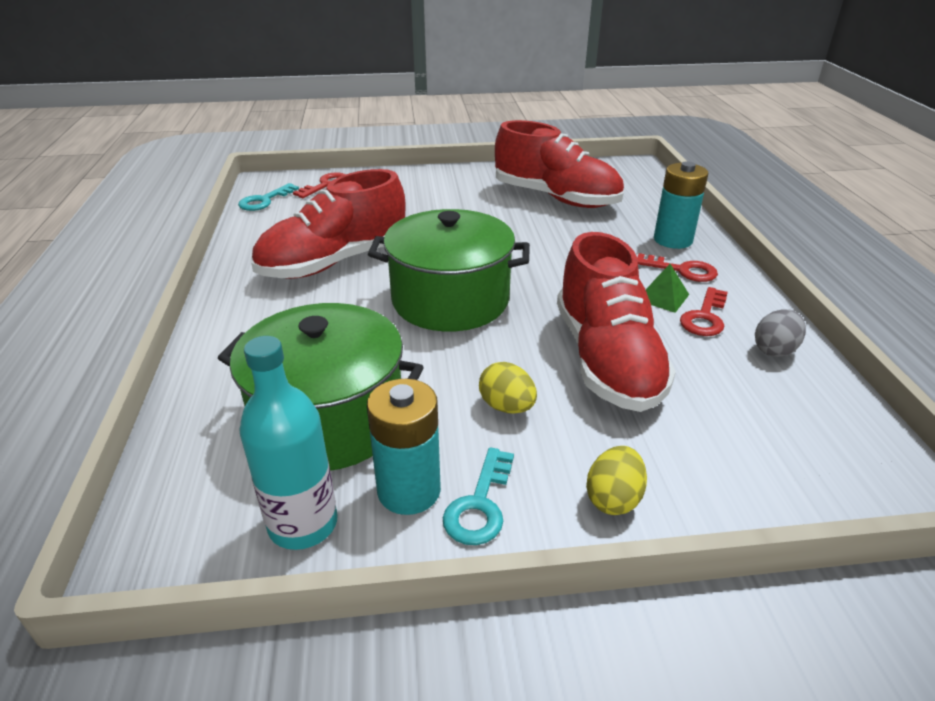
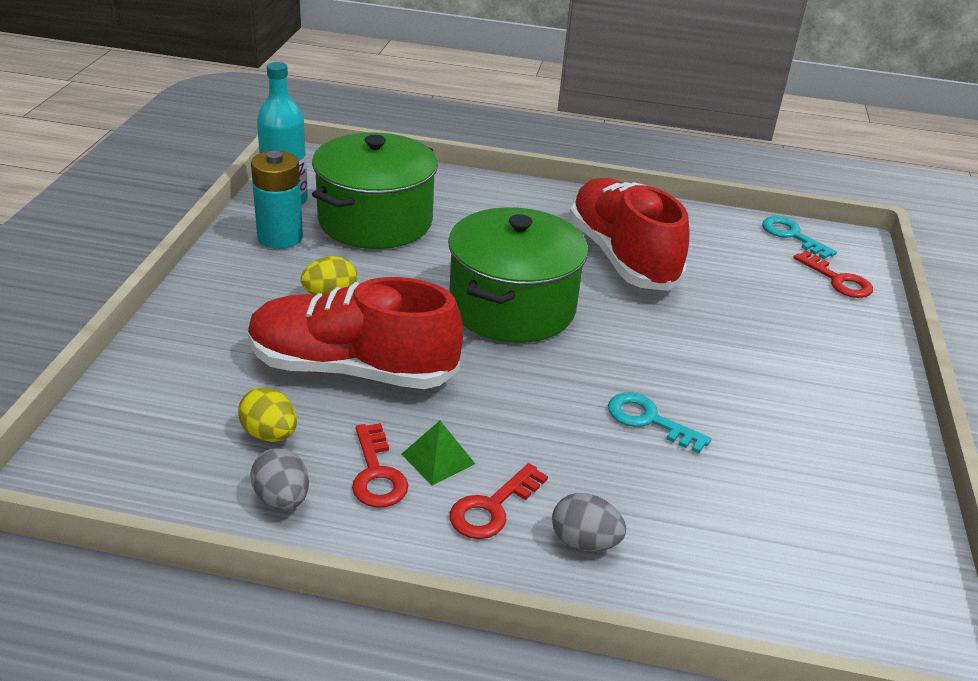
camera: 105 degrees right, 0 degrees up
turquoise key [443,447,514,545] -> turquoise key moved to [608,392,712,453]
red shoe [495,120,624,208] -> none
yellow egg [586,446,647,515] -> yellow egg moved to [238,387,297,442]
turquoise battery [654,161,708,249] -> grey egg [552,493,626,552]
red key [680,287,728,336] -> red key turned 150 degrees counterclockwise [352,423,408,508]

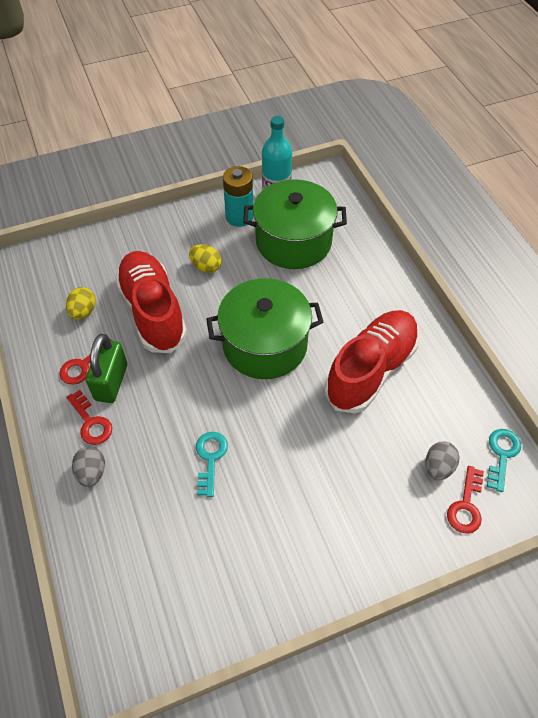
camera: 60 degrees right, 20 degrees up
grey egg [250,448,309,510] -> grey egg moved to [425,441,459,480]
green pyramid [401,421,475,485] -> green padlock [86,334,127,403]
red key [450,463,548,539] -> red key turned 135 degrees counterclockwise [66,390,112,445]

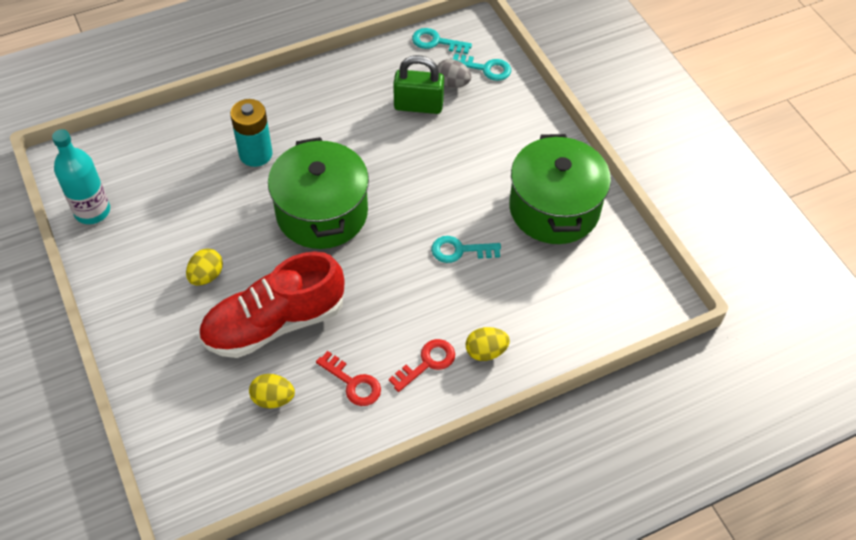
camera: 95 degrees left, 0 degrees up
grey egg [72,446,105,487] -> yellow egg [466,327,510,361]
green padlock [86,334,127,403] -> green padlock moved to [393,55,444,114]
turquoise battery [223,166,254,227] -> turquoise battery moved to [230,99,273,167]
green pot [243,179,347,269] -> green pot moved to [509,134,611,244]
red shoe [325,310,419,413] -> none
red key [447,466,484,534] -> turquoise key [453,54,511,81]

